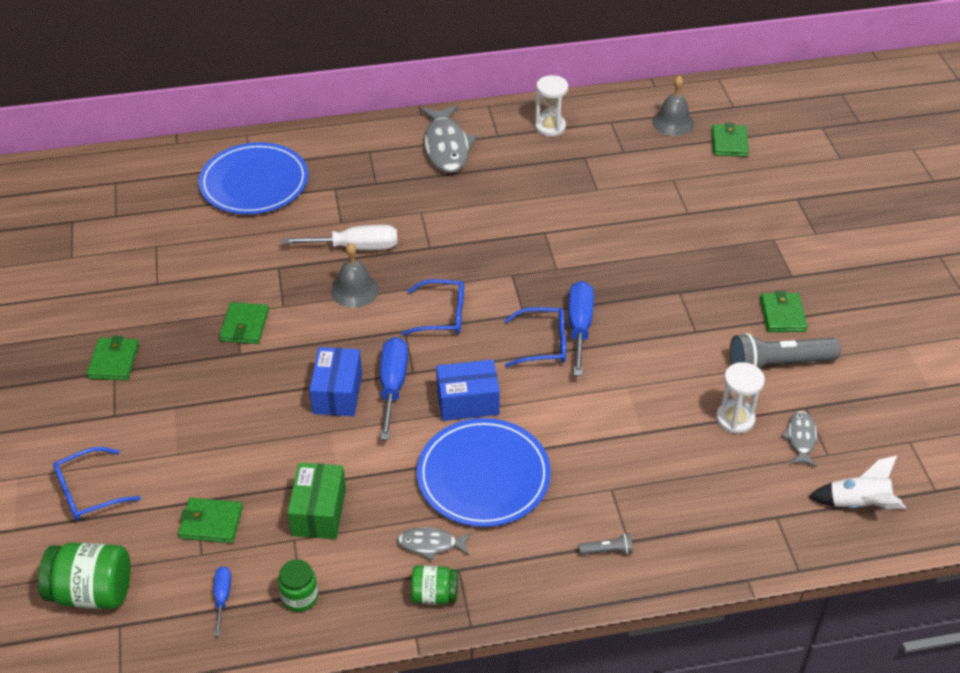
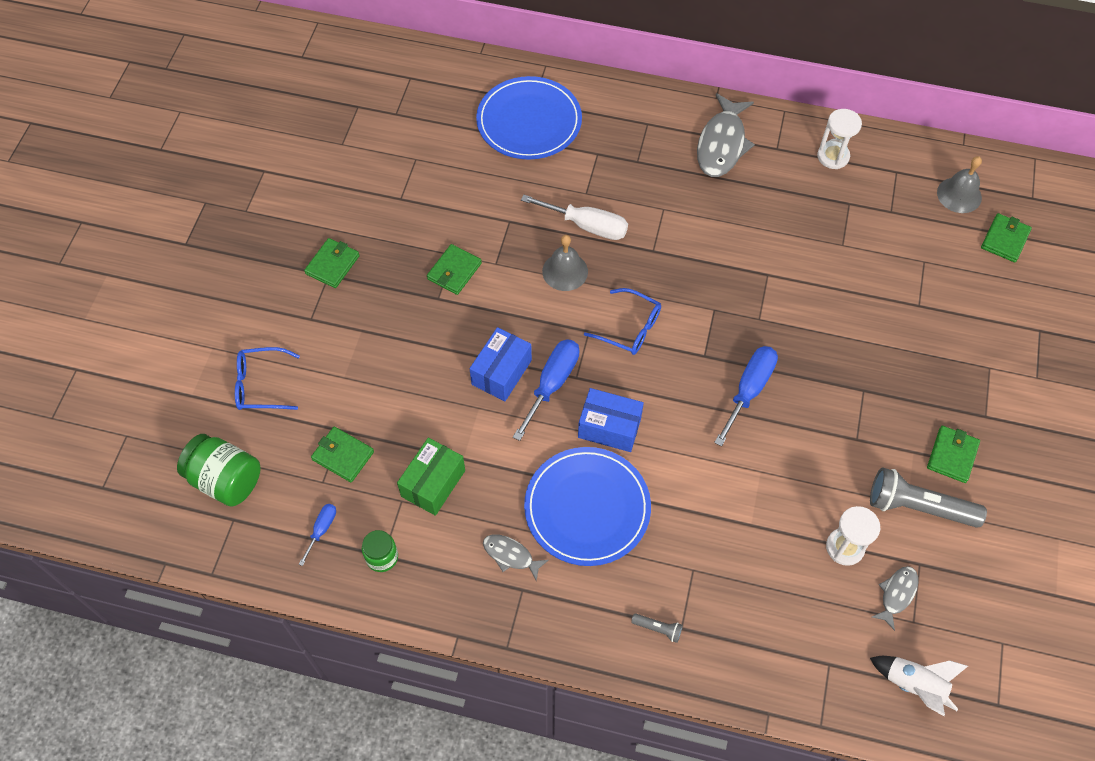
camera: 25 degrees right, 15 degrees up
green jar [411,565,458,604] -> none
blue glasses [504,307,566,367] -> none

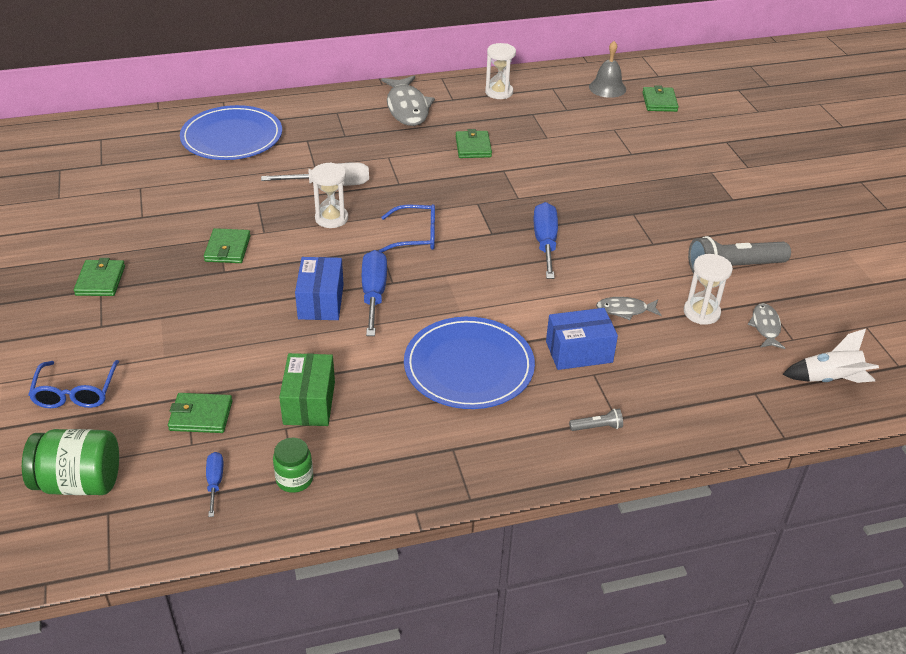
camera: 30 degrees left, 20 degrees down
blue glasses [235,347,300,410] -> blue glasses turned 60 degrees counterclockwise [28,360,119,408]
grey fish [483,534,549,582] -> grey fish moved to [596,297,662,320]
grey bell [542,235,588,291] -> white hourglass [311,162,348,228]
blue box [578,388,644,452] -> blue box moved to [546,308,618,370]
green wallet [927,426,980,483] -> green wallet moved to [456,129,492,158]

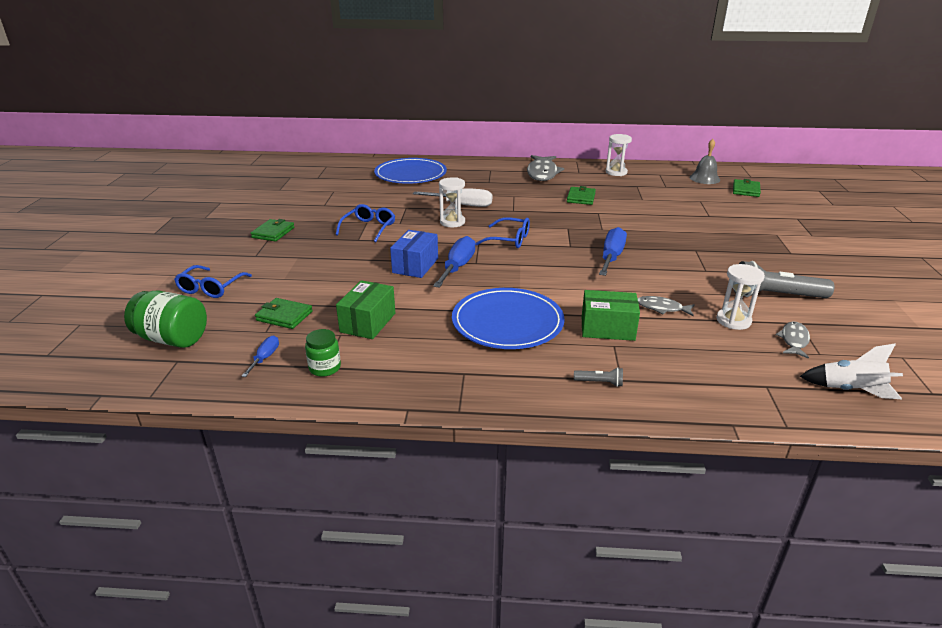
camera: 20 degrees right, 10 degrees down
green wallet [204,228,251,263] -> blue glasses [336,204,395,242]
blue box [546,308,618,370] -> green box [582,290,640,341]

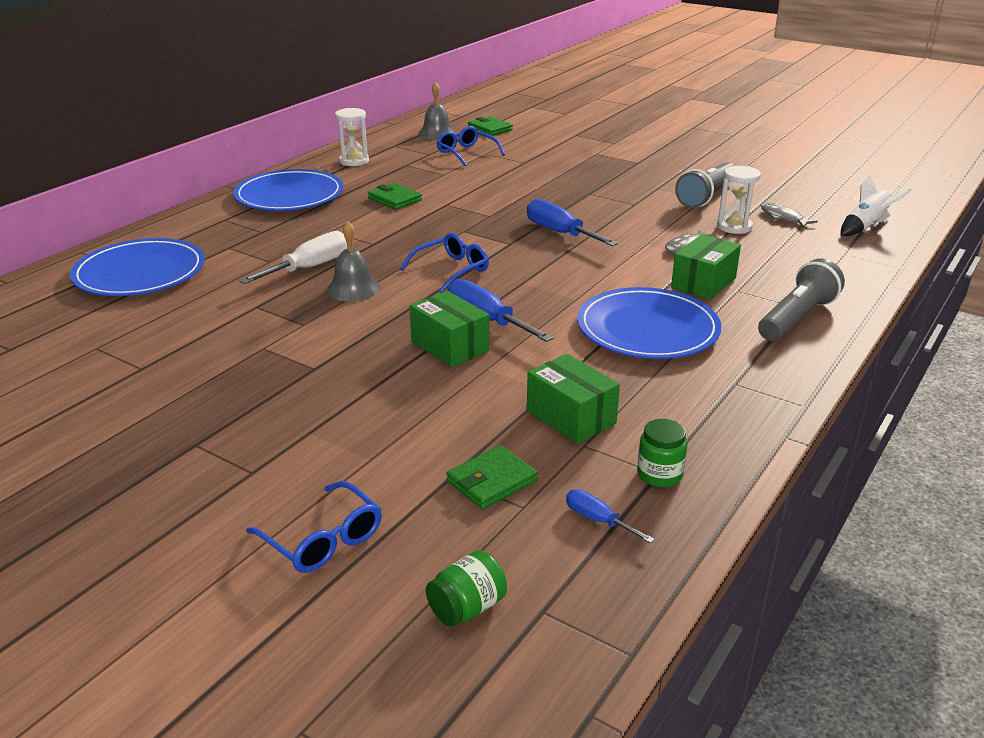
camera: 60 degrees left, 0 degrees up
green jar [124,290,207,348] -> green jar [426,550,507,627], size x0.59
green wallet [251,219,294,242] -> none
blue glasses [336,204,395,242] -> blue glasses moved to [436,126,505,167]
blue box [390,230,438,278] -> green box [409,291,489,367]
white hourglass [439,177,465,227] -> grey bell [327,221,380,302]
grey fish [527,155,564,181] -> blue plate [233,169,343,211]
grey flashlight [574,367,623,387] -> grey flashlight [758,258,845,341], size x2.28

